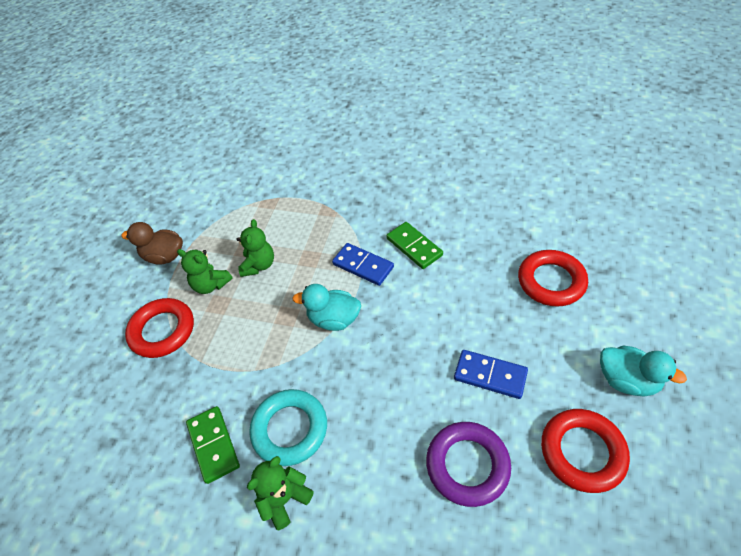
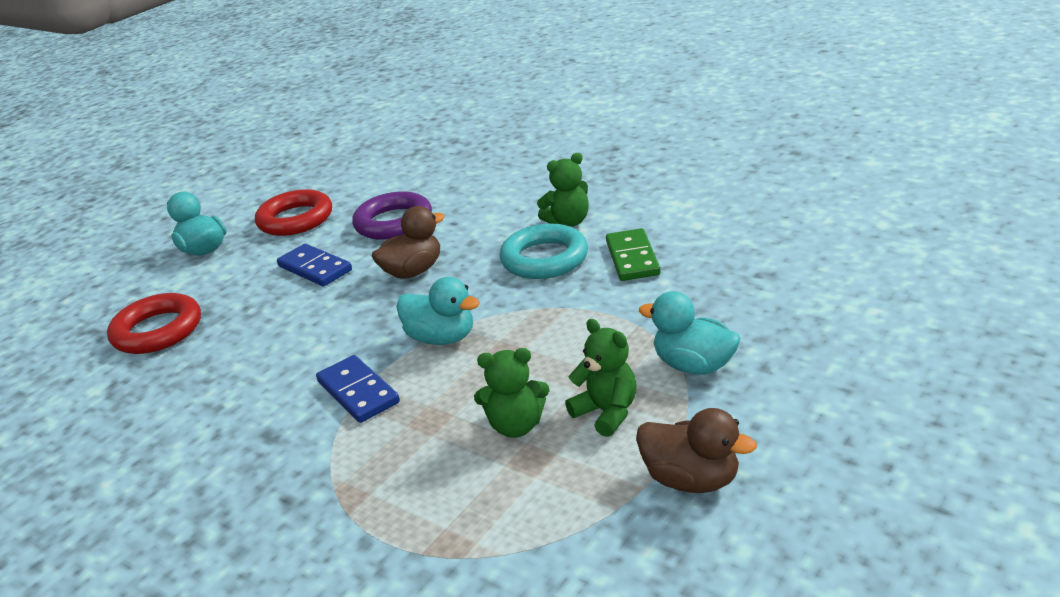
camera: 160 degrees left, 20 degrees down
red ring [125,298,194,358] -> turquoise duck [639,291,741,375]
green teddy bear [236,219,274,277] -> green teddy bear turned 120 degrees counterclockwise [474,348,549,438]
green domino [386,222,443,269] -> none
none -> brown duck [372,206,445,279]

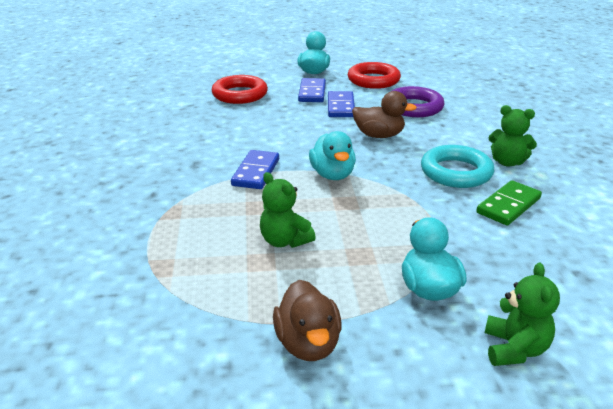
camera: 45 degrees right, 0 degrees up
green teddy bear [565,319,637,437] -> green teddy bear moved to [485,263,560,366]
none -> blue domino [298,78,326,102]

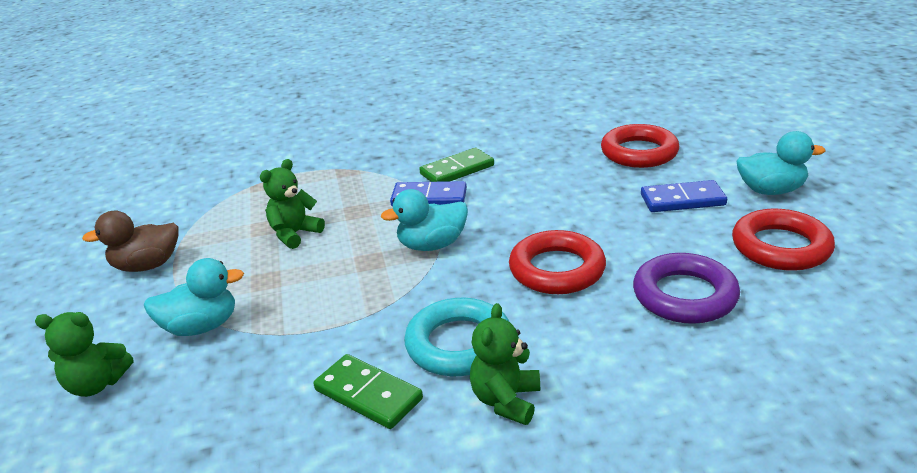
camera: 85 degrees right, 0 degrees up
blue domino [328,91,355,117] -> none
brown duck [352,91,417,138] -> red ring [509,230,606,294]
none -> green domino [419,148,494,182]

